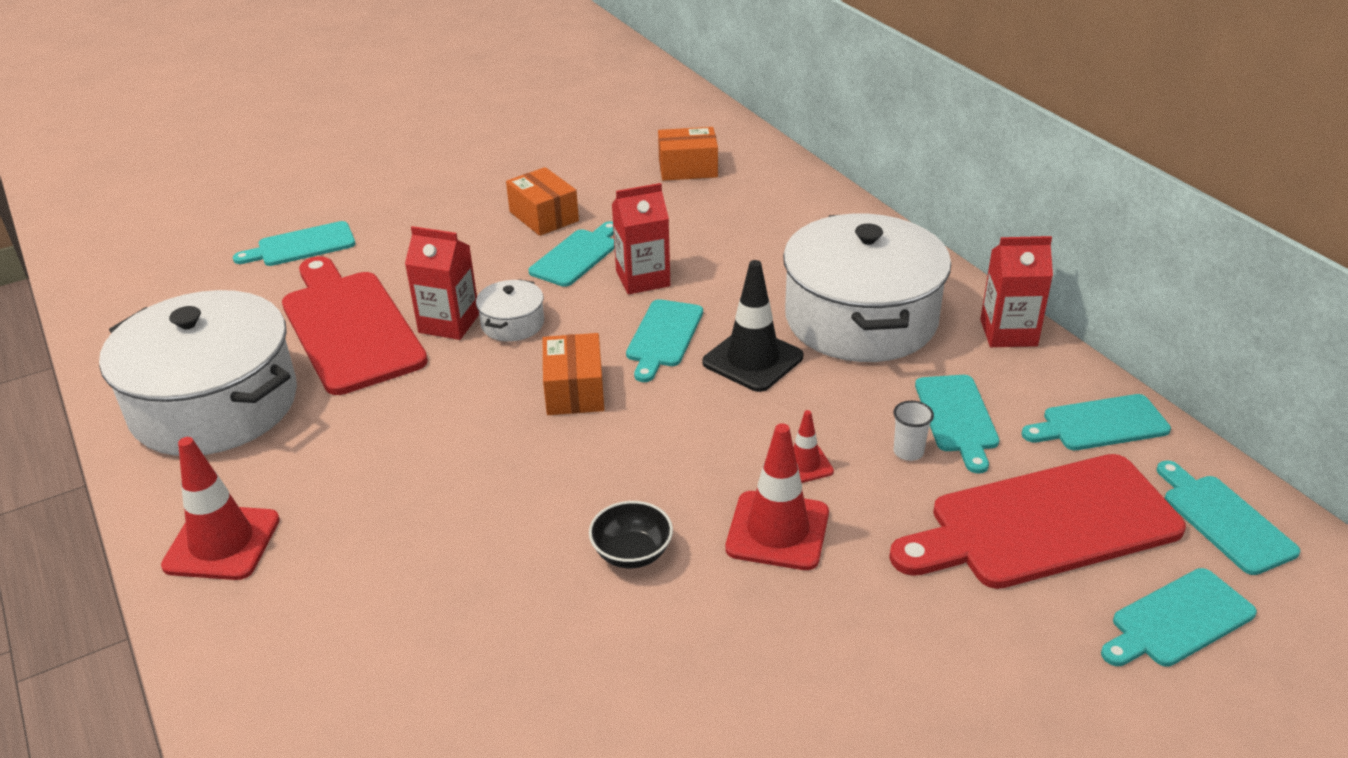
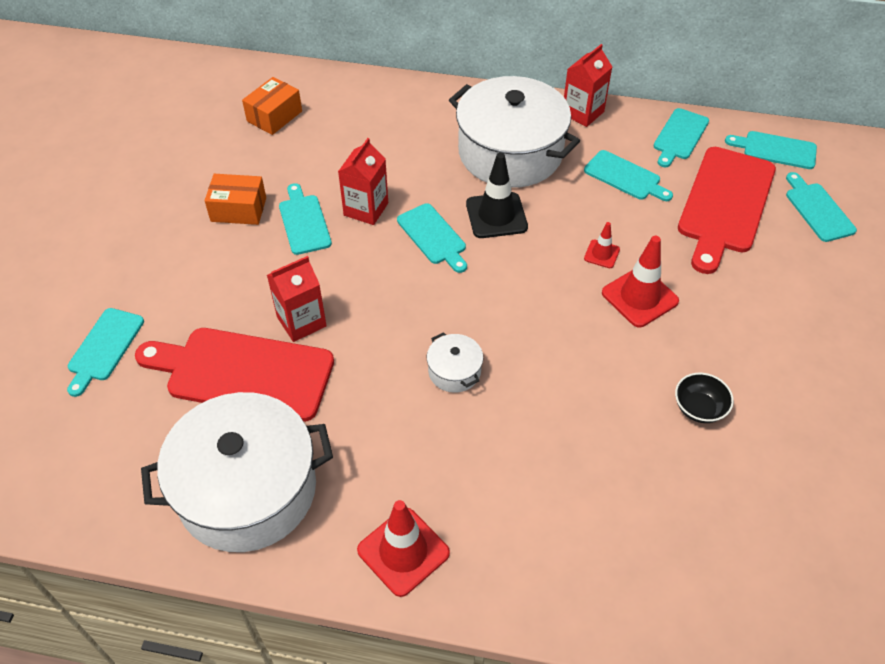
camera: 50 degrees left, 15 degrees up
white pot [476,279,544,342] -> white pot moved to [427,332,483,393]
orange box [543,333,604,415] -> none
black bowl [589,501,673,568] -> black bowl moved to [675,373,734,423]
white cup [894,401,934,461] -> none
turquoise cutting board [1101,568,1257,667] -> turquoise cutting board turned 150 degrees clockwise [786,172,857,242]

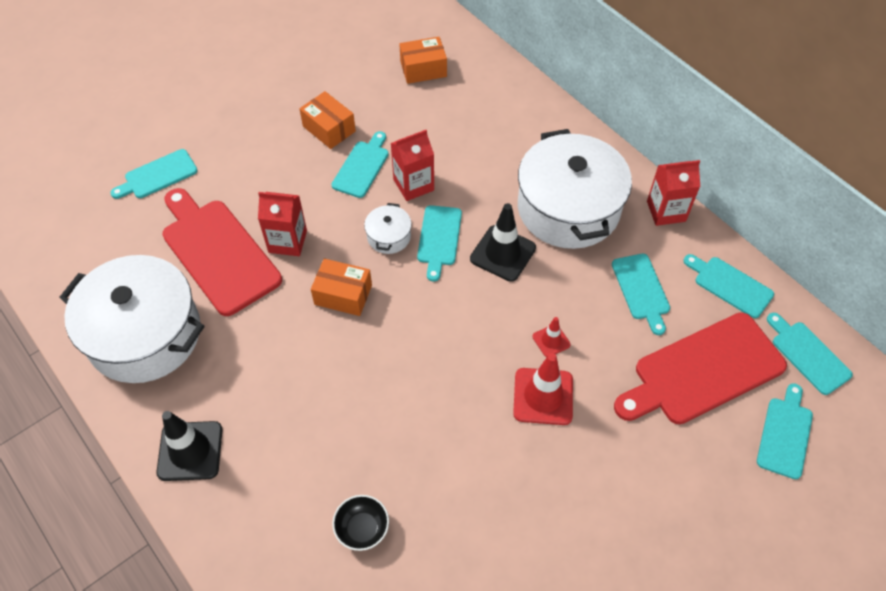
camera: 40 degrees right, 5 degrees up
red traffic cone [357,500,450,597] -> black traffic cone [156,411,222,481]
white pot [427,332,483,393] -> white pot moved to [364,203,412,254]
turquoise cutting board [654,108,709,167] -> turquoise cutting board turned 60 degrees clockwise [684,254,774,318]
black bowl [675,373,734,423] -> black bowl moved to [332,495,389,551]
none -> orange box [311,258,372,316]

